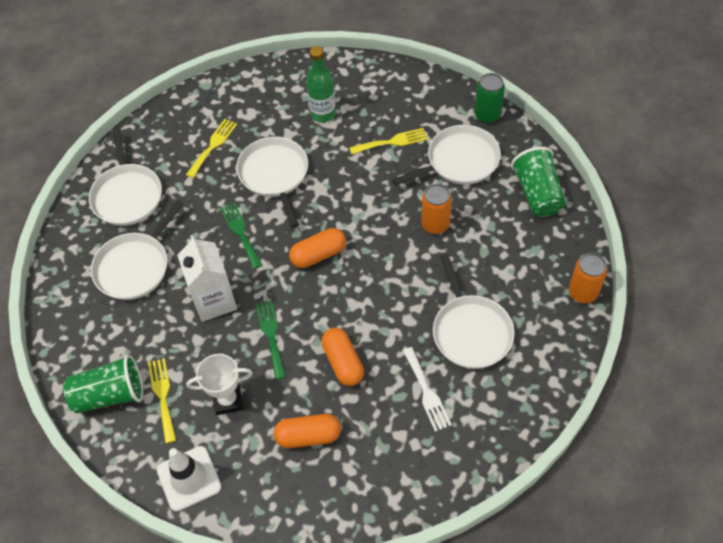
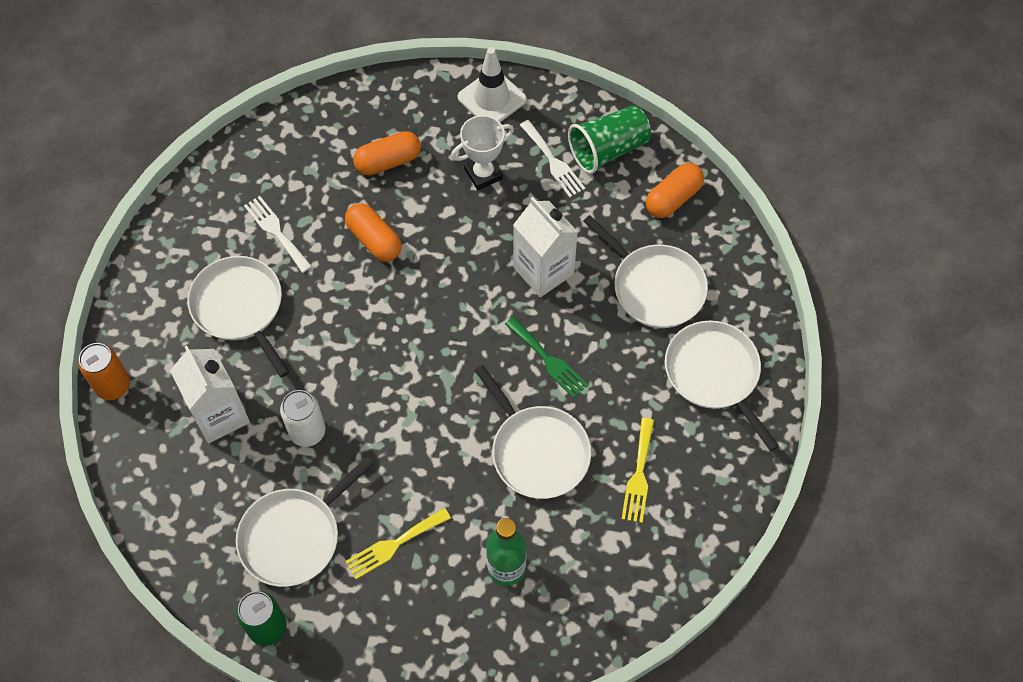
camera: 160 degrees right, 5 degrees up
white pan [91,200,184,300] -> white pan turned 120 degrees clockwise [583,215,708,328]
yellow fork [148,358,176,443] -> white fork [520,120,585,198]
green fork [256,300,286,380] -> none
orange capsule [289,228,346,268] -> orange capsule moved to [646,163,704,218]
orange can [421,184,452,234] -> white can [280,390,326,447]
green cup [511,147,566,217] -> none
none -> white carton [170,346,250,443]

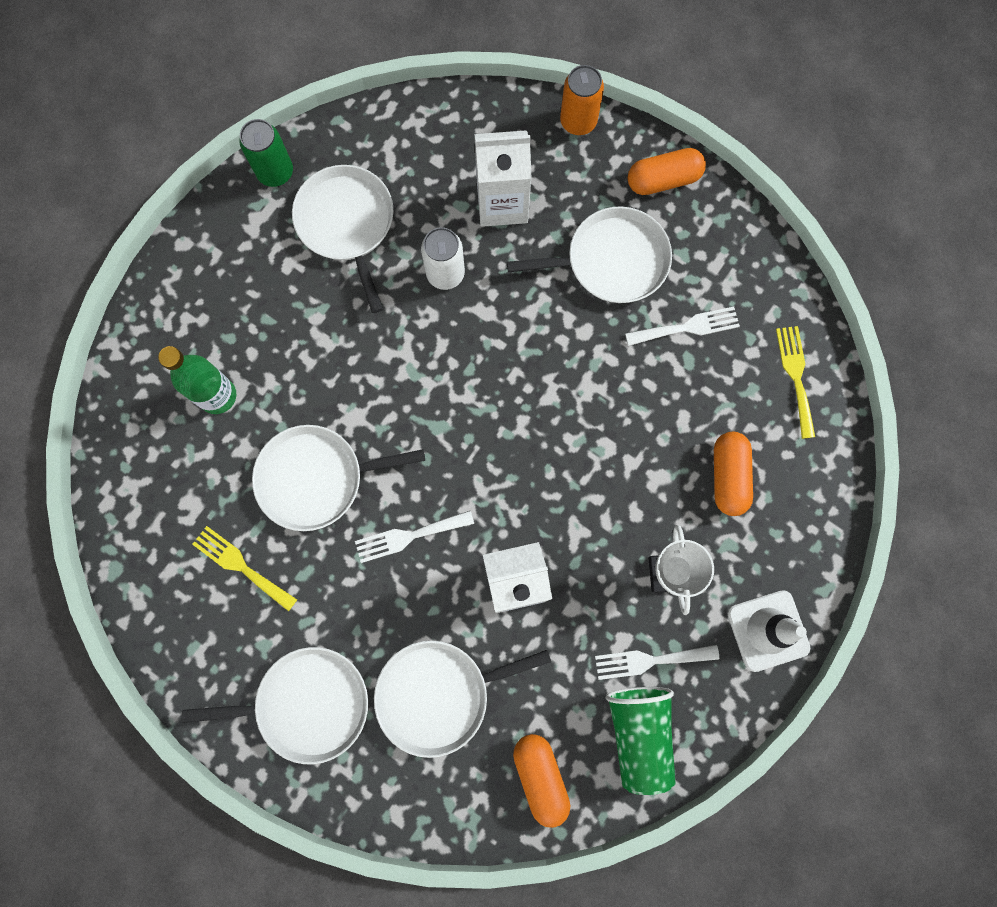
camera: 115 degrees right, 15 degrees up
orange capsule [345,203,402,262] -> orange capsule moved to [628,148,706,195]
yellow fork [345,508,451,579] -> yellow fork moved to [776,326,815,439]
green fork [505,317,588,398] -> white fork [355,511,474,563]

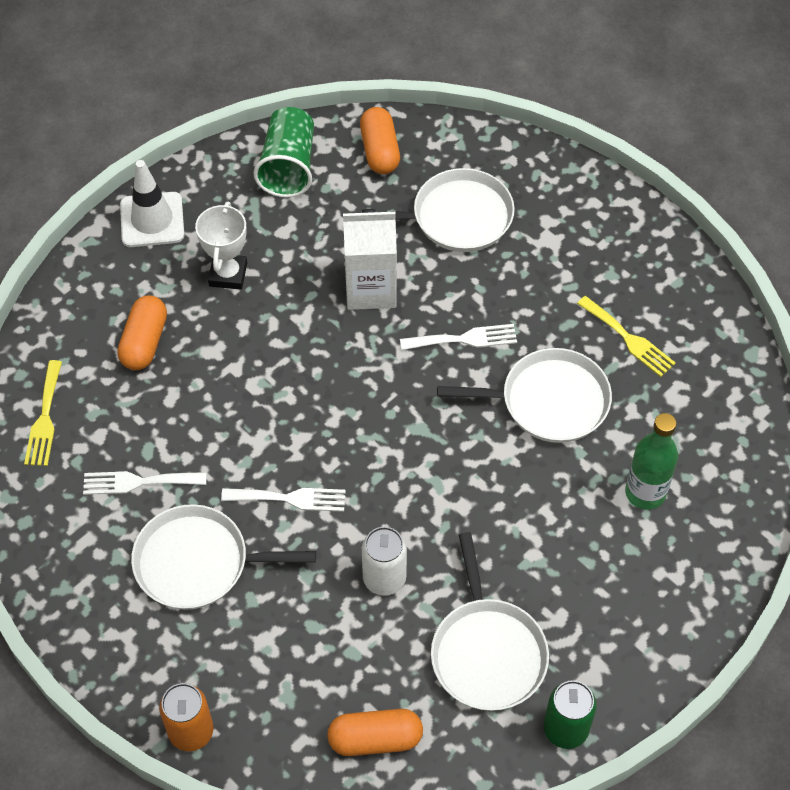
camera: 170 degrees left, 20 degrees down
white pan [182,647,368,764] -> none
white carton [474,130,532,227] -> none
white fork [595,645,719,680] -> white fork moved to [221,488,346,512]
orange capsule [628,148,706,195] -> orange capsule moved to [327,709,423,756]

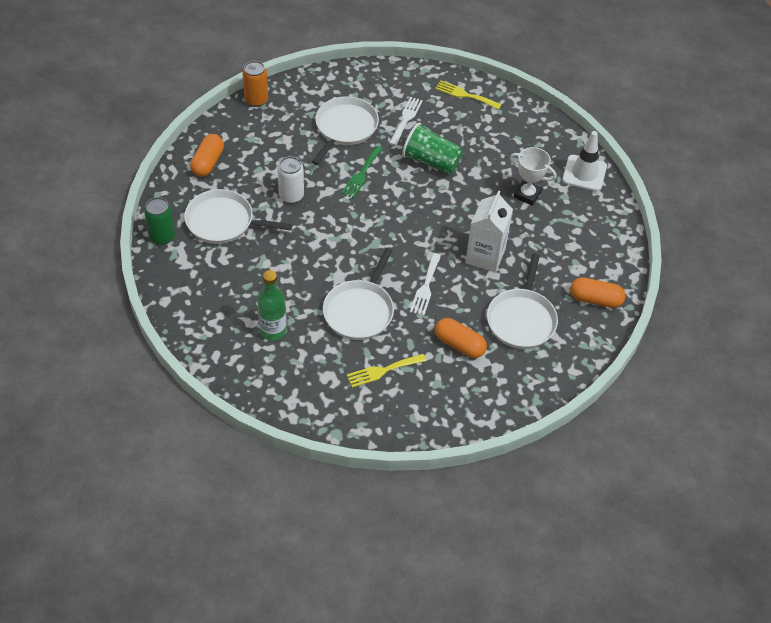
camera: 110 degrees right, 5 degrees down
orange capsule [117,295,167,370] -> orange capsule moved to [435,318,487,358]
white fork [221,488,346,512] -> green fork [341,146,383,198]
green cup [253,107,314,198] -> green cup moved to [402,122,463,174]

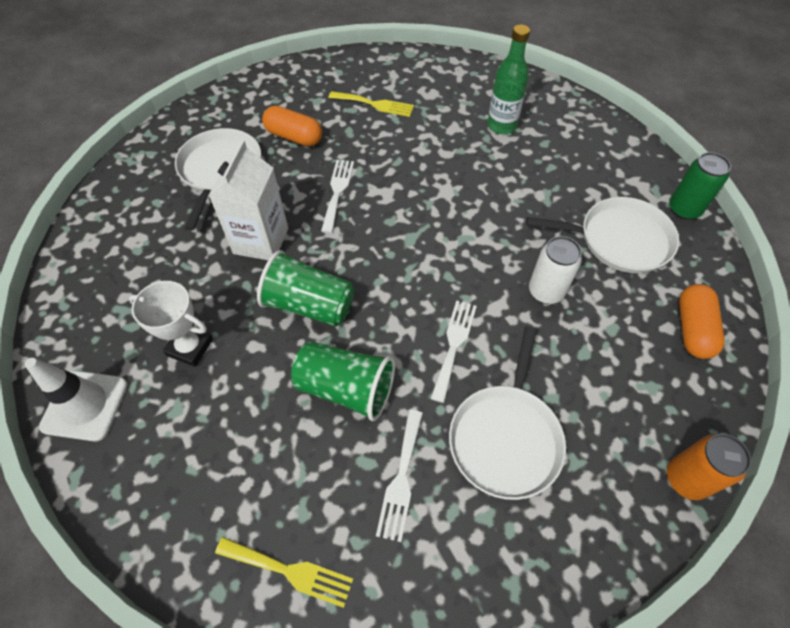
camera: 175 degrees right, 5 degrees up
white pan [323,248,394,340] -> none
green fork [341,146,383,198] -> white fork [431,300,477,403]
yellow fork [347,354,426,388] -> yellow fork turned 45 degrees clockwise [328,91,414,117]
orange capsule [570,277,625,308] -> none
none -> green cup [257,250,354,327]

